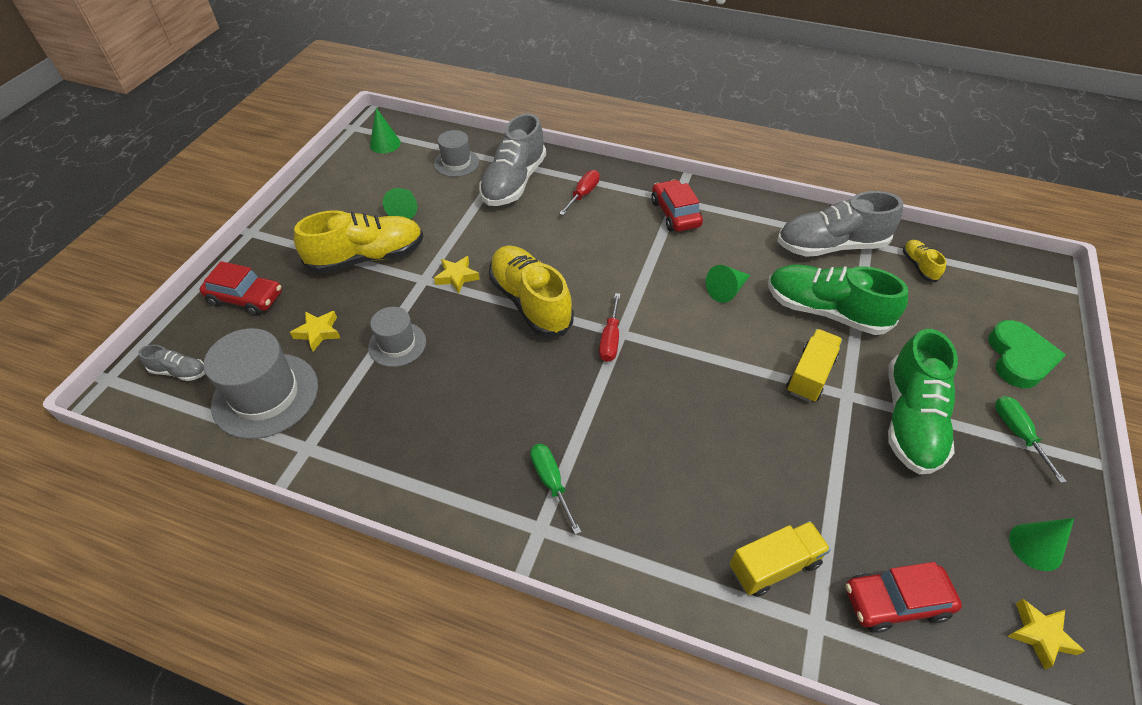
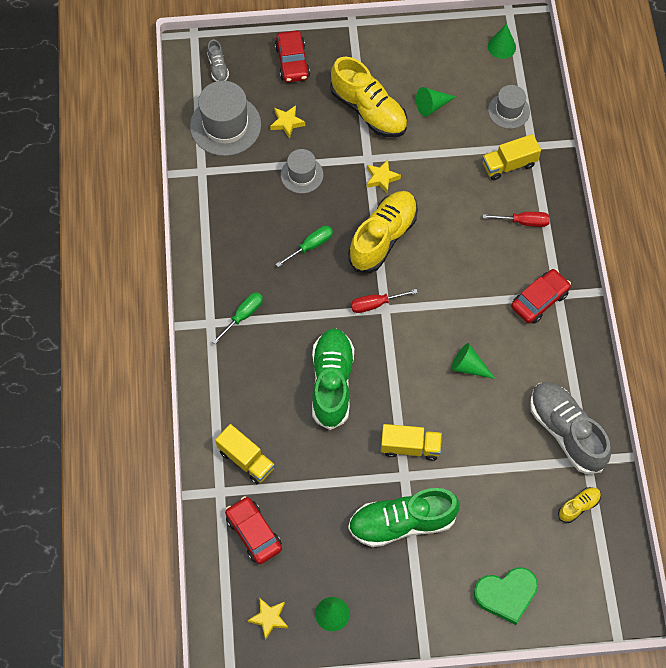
camera: 65 degrees right, 15 degrees up
grey shoe [479,113,546,206] -> yellow truck [482,134,541,180]
green shoe [768,264,908,335] -> green shoe moved to [312,328,354,430]
green screwdriver [995,396,1067,483] -> green screwdriver moved to [276,226,333,267]

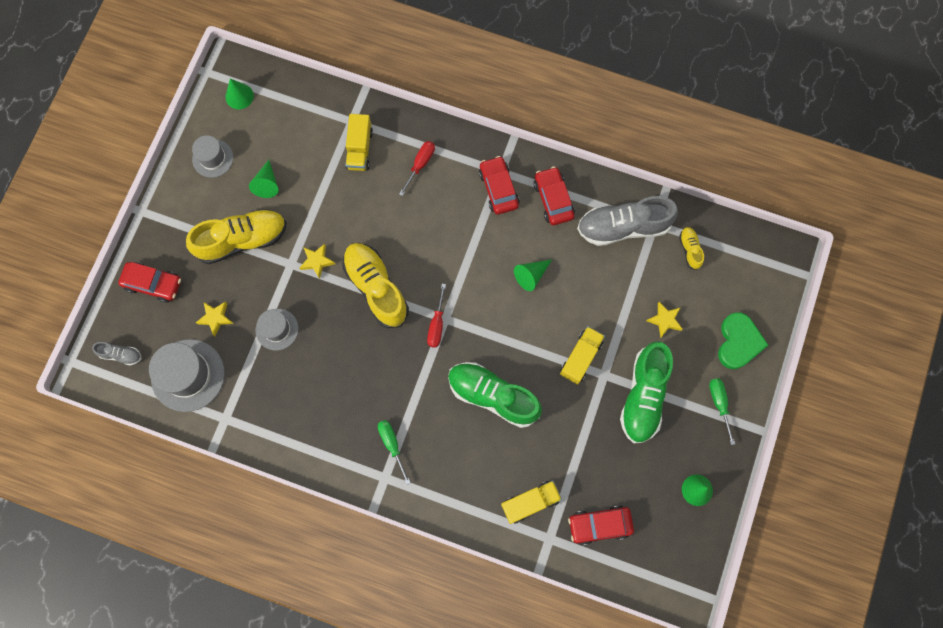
camera: 65 degrees left, 10 degrees up
yellow star [247,598,289,640] -> yellow star moved to [647,302,682,338]
green screwdriver [276,226,333,267] -> green screwdriver moved to [709,378,735,445]
grey hat [488,85,530,129] -> grey hat moved to [192,135,233,178]
none -> red car [534,166,575,225]

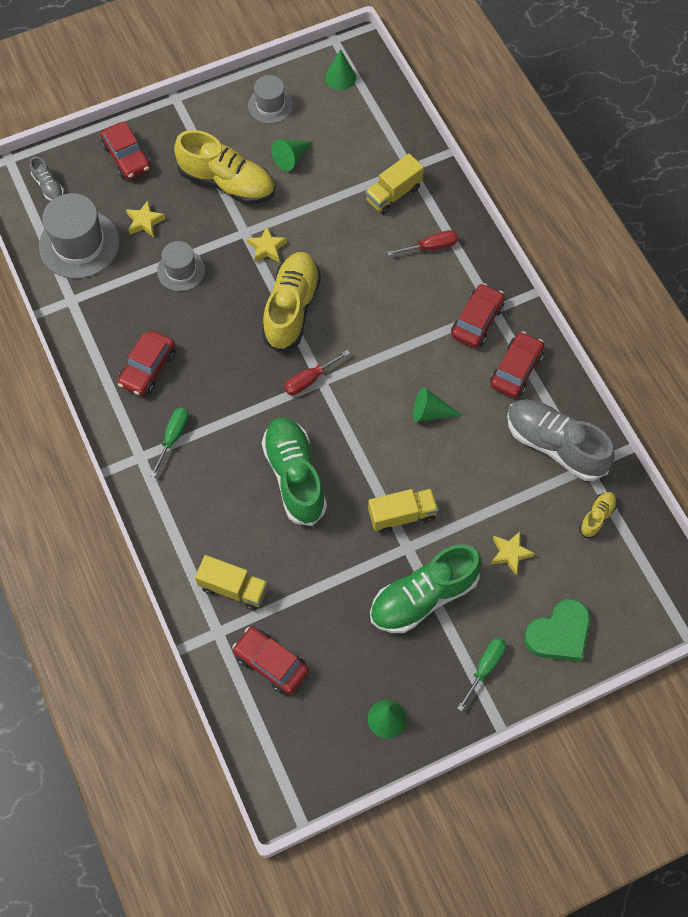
camera: 45 degrees right, 10 degrees down
none -> red car [117,330,176,396]

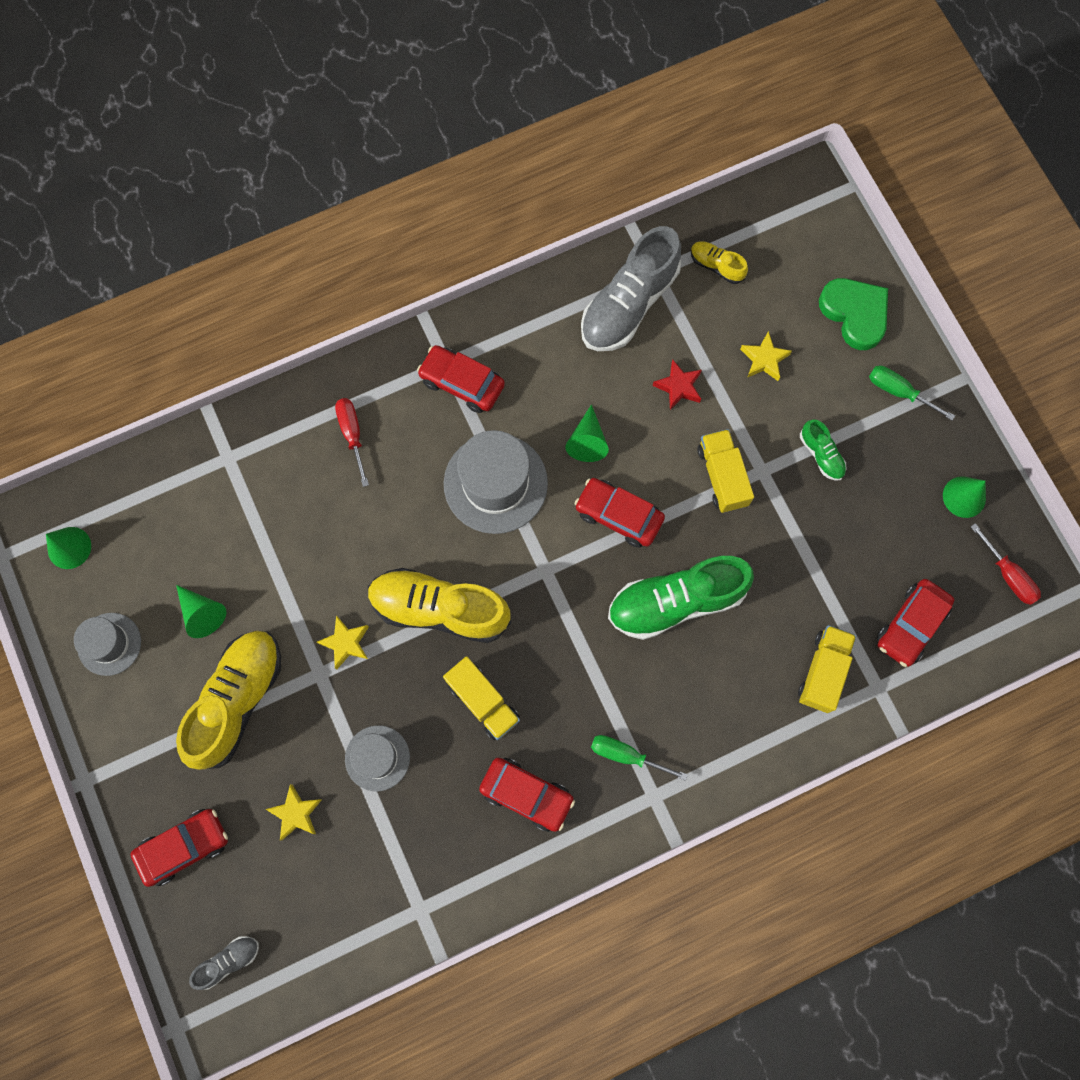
camera: 90 degrees left, 10 degrees up
grey hat [39,193,119,279] -> grey hat moved to [444,430,548,534]
red screwdriver [284,350,350,395] -> red screwdriver moved to [971,523,1041,605]
yellow truck [365,154,424,215] -> yellow truck moved to [443,656,520,740]
green shoe [370,545,482,633] -> green shoe [800,420,846,481], size x0.46
red car [490,331,544,398] -> red car moved to [574,478,665,548]
none -> red star [653,359,702,410]

